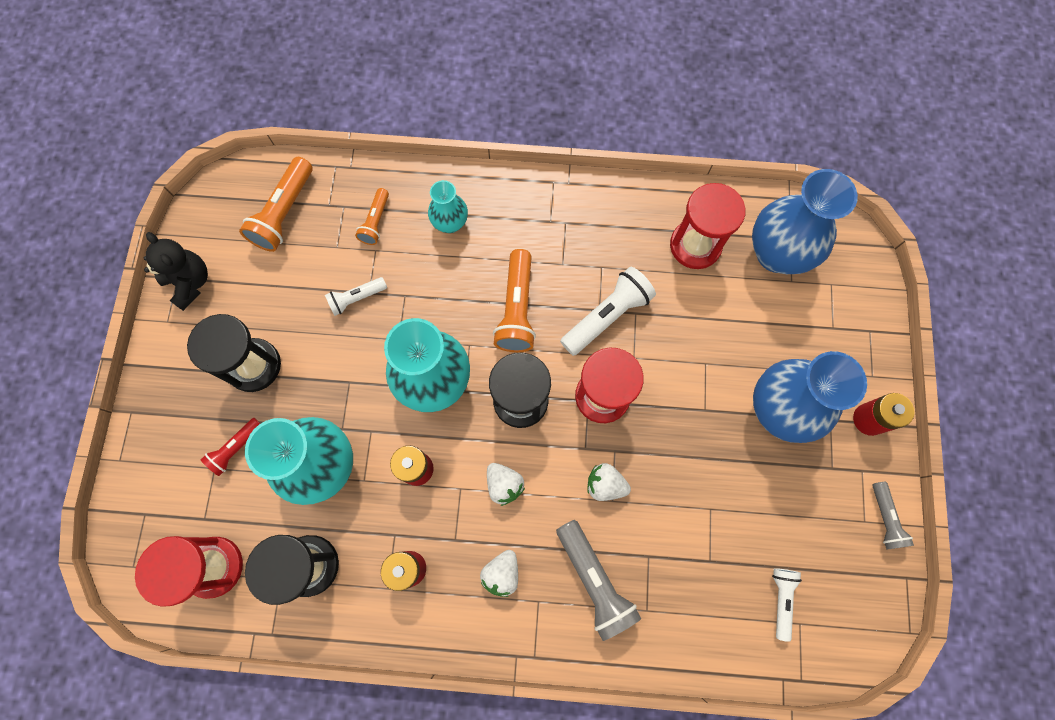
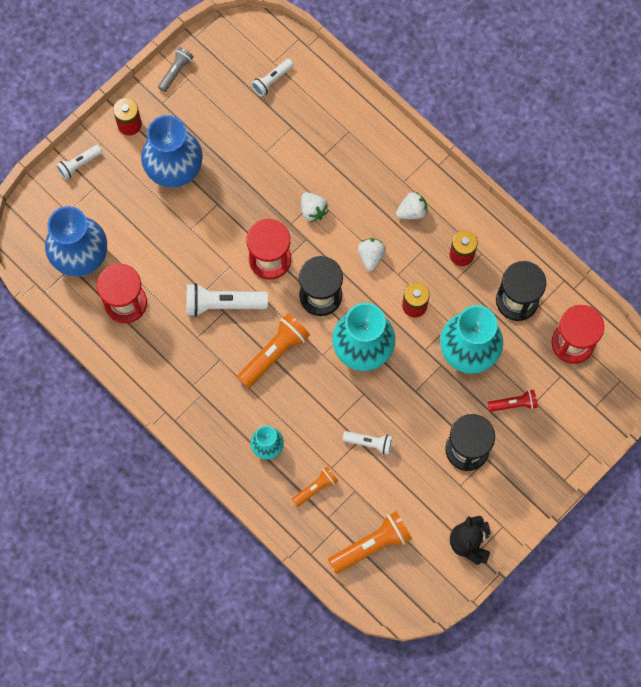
camera: 140 degrees left, 0 degrees up
grey flashlight [556,520,641,641] -> none
none -> white flashlight [56,145,102,180]

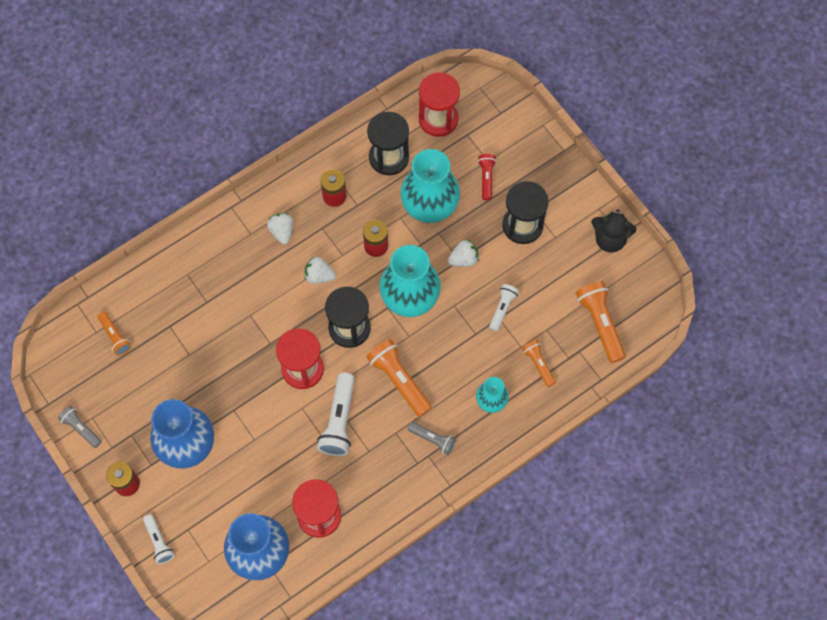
camera: 80 degrees left, 5 degrees down
white flashlight [251,59,294,96] -> orange flashlight [98,312,131,356]
white strawberry [301,192,328,222] -> white strawberry moved to [448,240,479,267]
none -> grey flashlight [408,422,456,455]

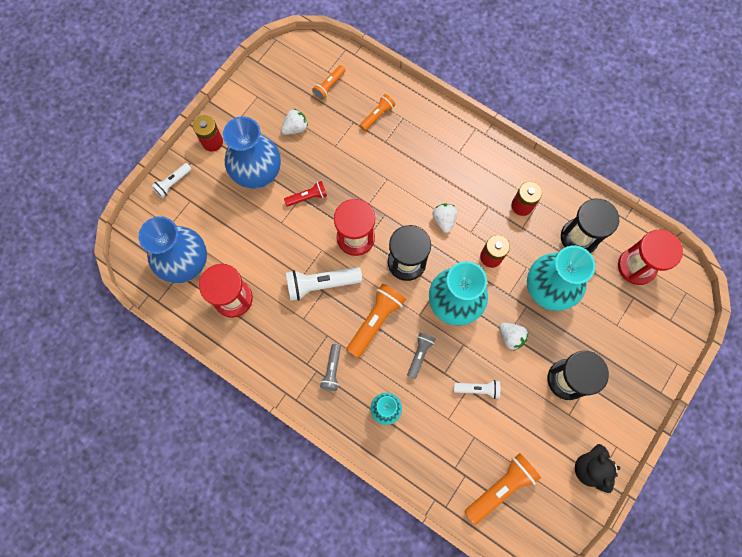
camera: 70 degrees right, 5 degrees up
grey flashlight [58,406,102,448] -> grey flashlight moved to [407,333,435,379]
white strawberry [267,213,294,244] -> white strawberry moved to [281,109,308,135]
red flashlight [478,154,496,200] -> red flashlight moved to [284,181,327,206]
orange flashlight [522,340,556,387] -> orange flashlight moved to [360,94,395,131]

